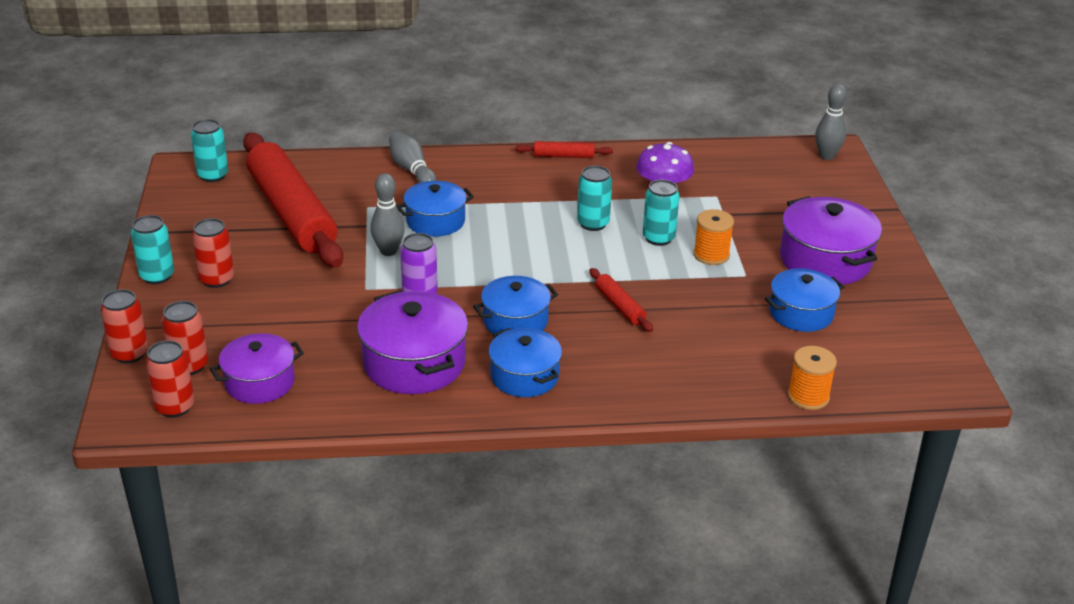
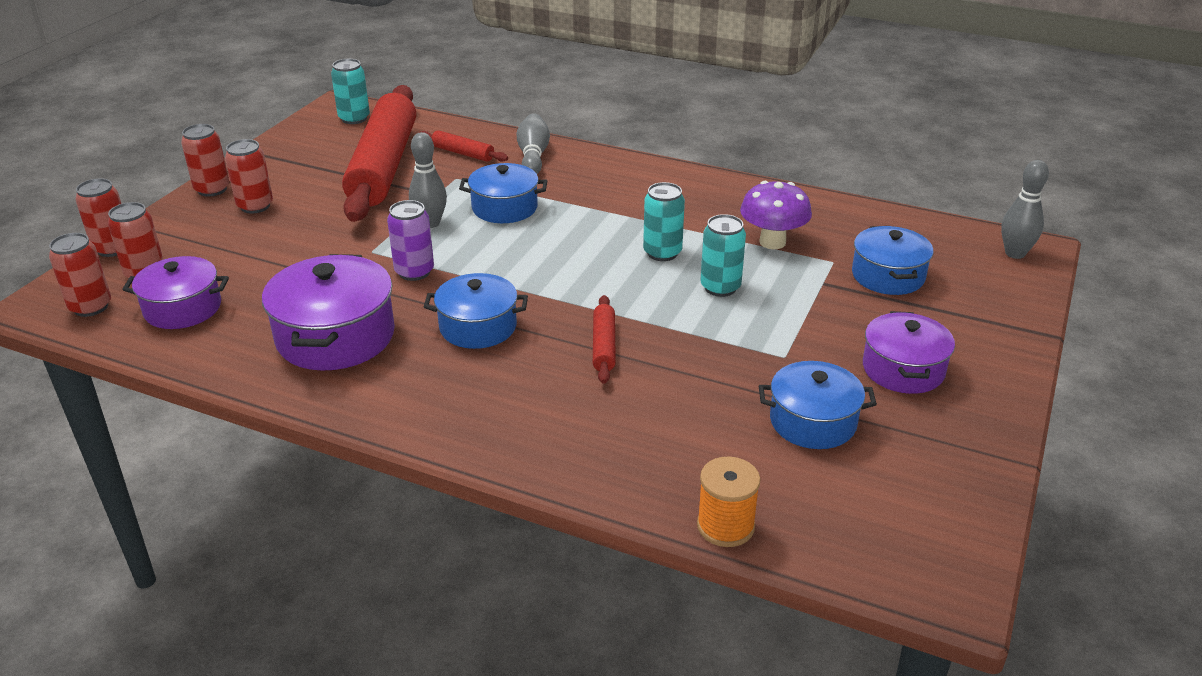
camera: 30 degrees right, 0 degrees up
turquoise can [131,215,174,284] -> red can [181,124,229,197]
blue pot [488,328,562,397] -> blue pot moved to [852,226,933,295]
red rolling pin [515,141,613,158] -> red rolling pin moved to [419,130,508,162]
orange spool [693,209,734,265] -> none
purple pot [780,196,882,285] -> purple pot [863,311,955,394], size x0.66

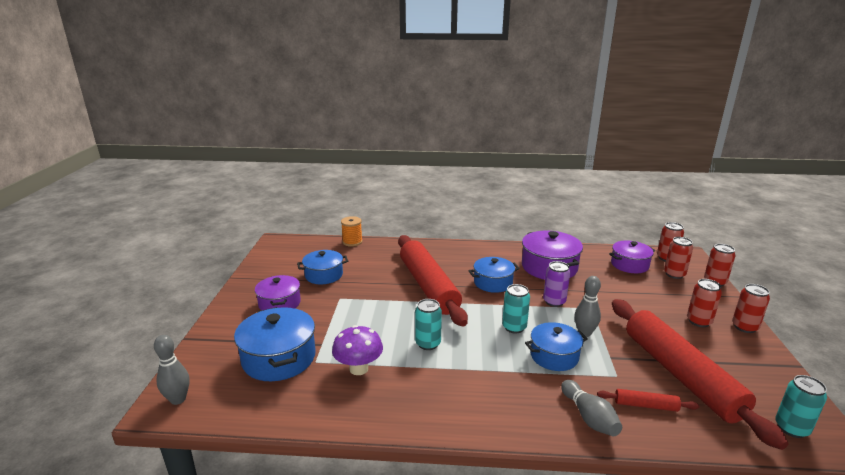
camera: 160 degrees right, 10 degrees down
red rolling pin [593,295,616,384] -> red rolling pin [398,235,468,326], size x2.49
turquoise can [700,214,746,297] -> turquoise can moved to [502,284,530,334]
blue pot [852,226,933,295] -> blue pot [234,307,316,381], size x1.51

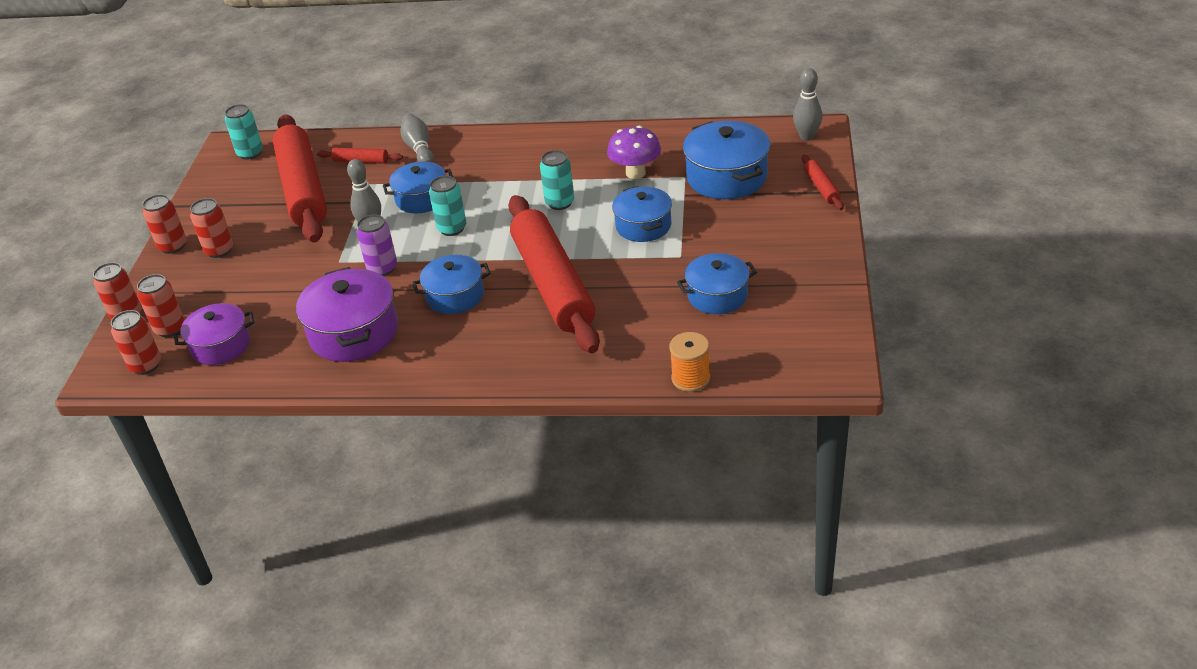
camera: 175 degrees left, 15 degrees up
purple pot [255,275,301,310] -> none
none -> blue pot [612,186,672,242]
none -> red rolling pin [802,155,844,210]

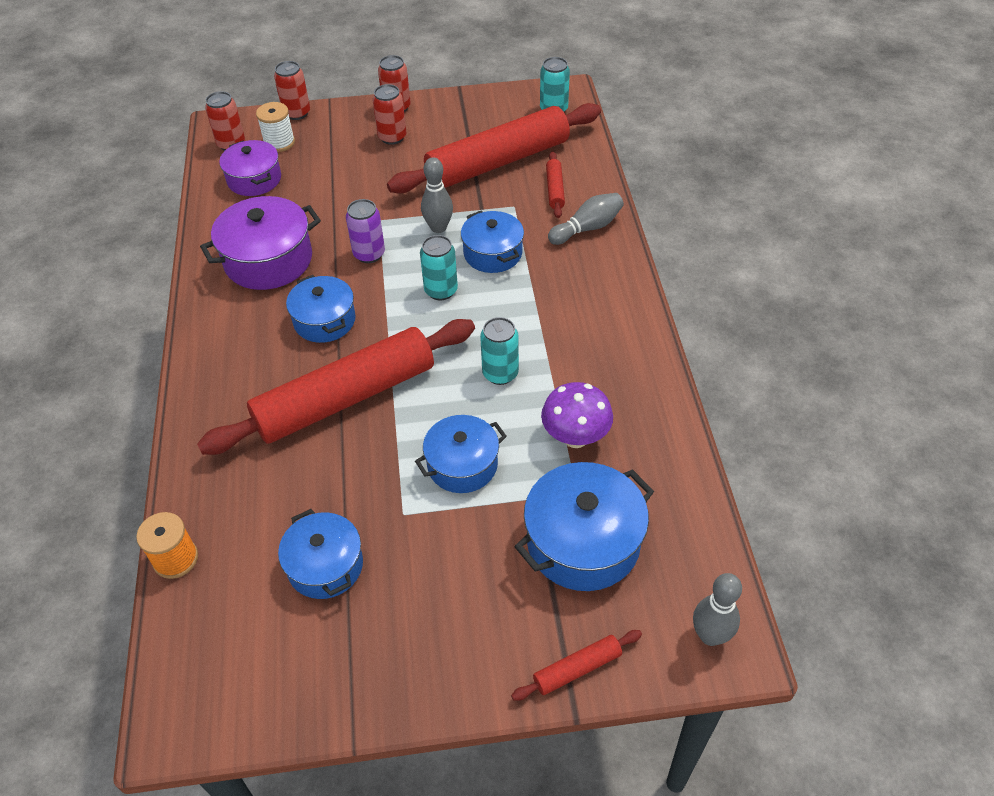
camera: 75 degrees right, 10 degrees up
red can [137,274,185,337] -> white spool [256,102,295,152]

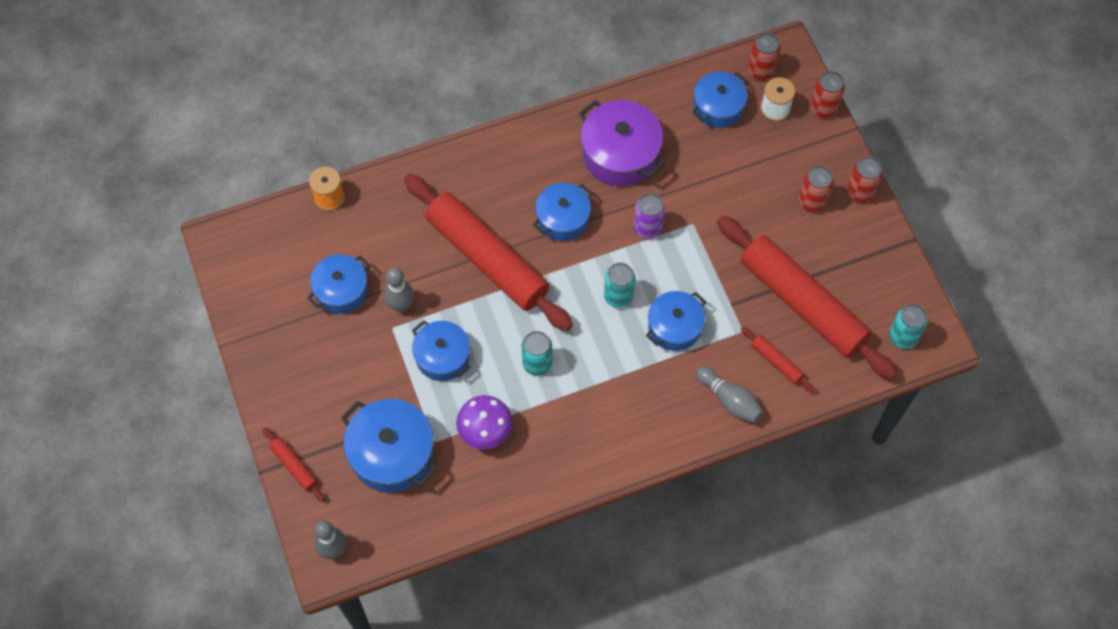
camera: 75 degrees right, 15 degrees up
purple pot [219,140,281,196] -> blue pot [693,71,747,128]
grey bowling pin [421,157,453,233] -> grey bowling pin moved to [384,267,414,312]
red rolling pin [546,151,565,218] -> red rolling pin turned 60 degrees clockwise [741,326,815,393]

